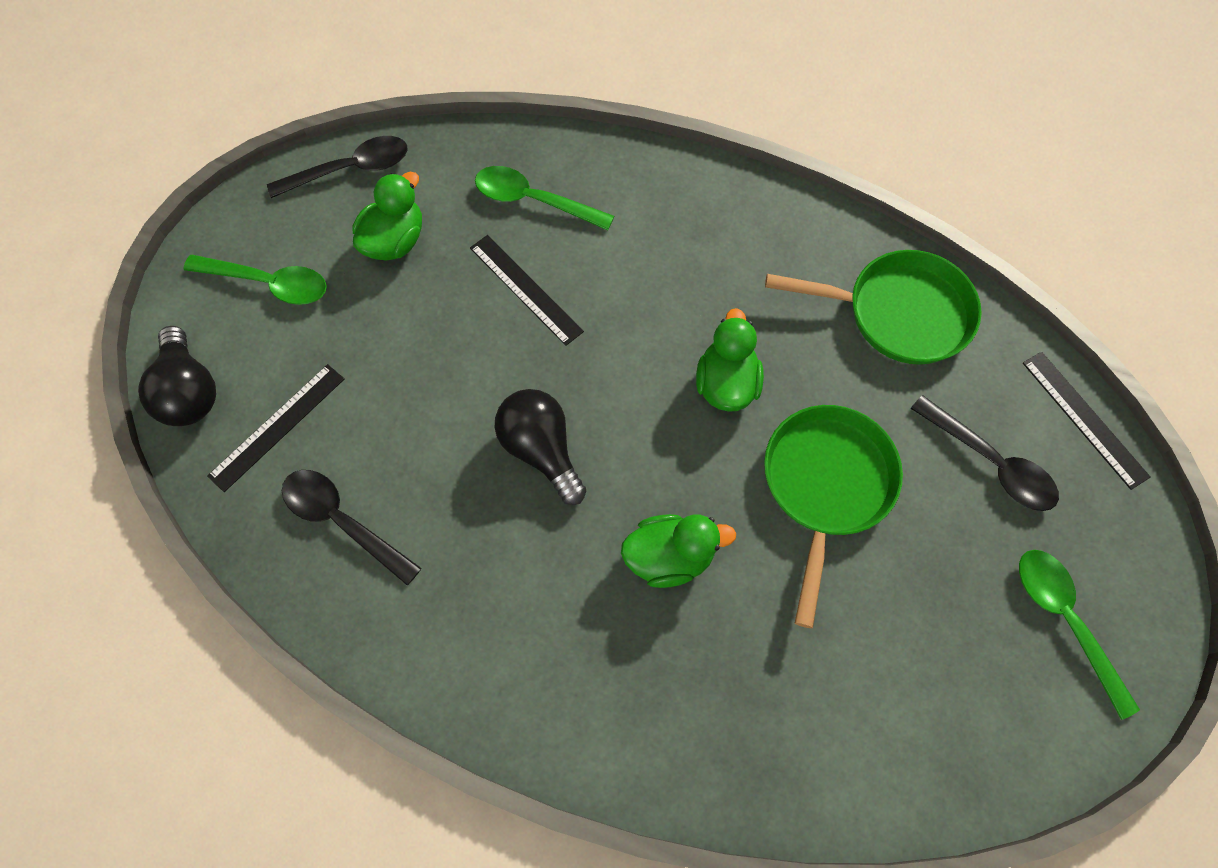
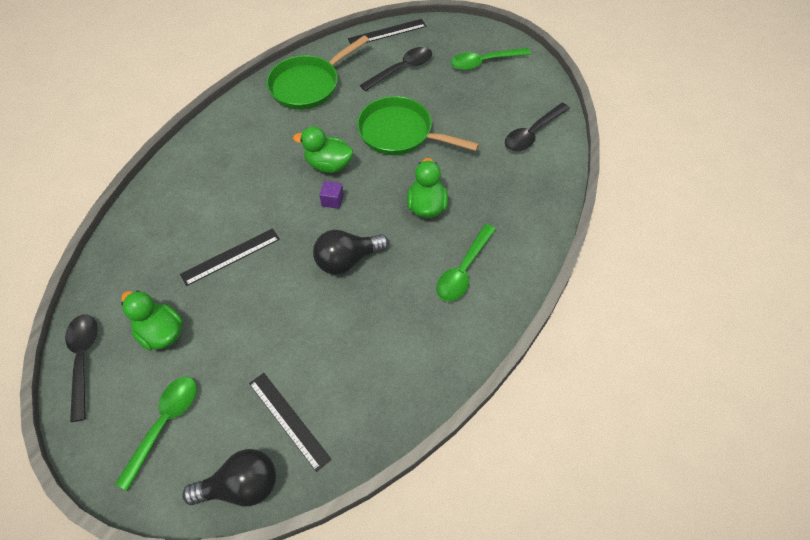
camera: 80 degrees left, 10 degrees down
black spoon [282,470,422,586] -> black spoon moved to [505,103,570,151]
green spoon [475,166,614,230] -> green spoon moved to [436,224,496,301]
green pan [765,250,982,365] -> green pan turned 150 degrees counterclockwise [266,35,369,110]
none -> purple cube [319,181,344,209]

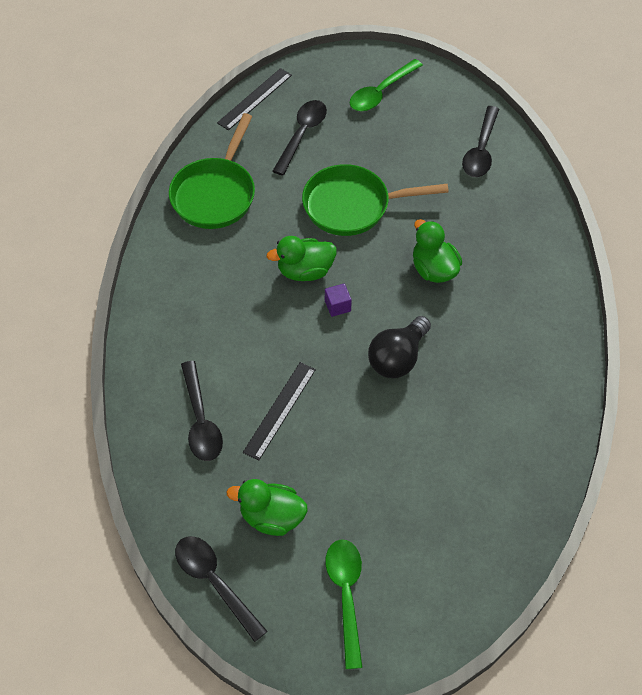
camera: 30 degrees left, 0 degrees up
black light bulb [182,449,276,506] -> none
black ruler [249,373,332,472] -> none
green spoon [436,224,496,301] -> none
none -> black spoon [181,361,223,461]

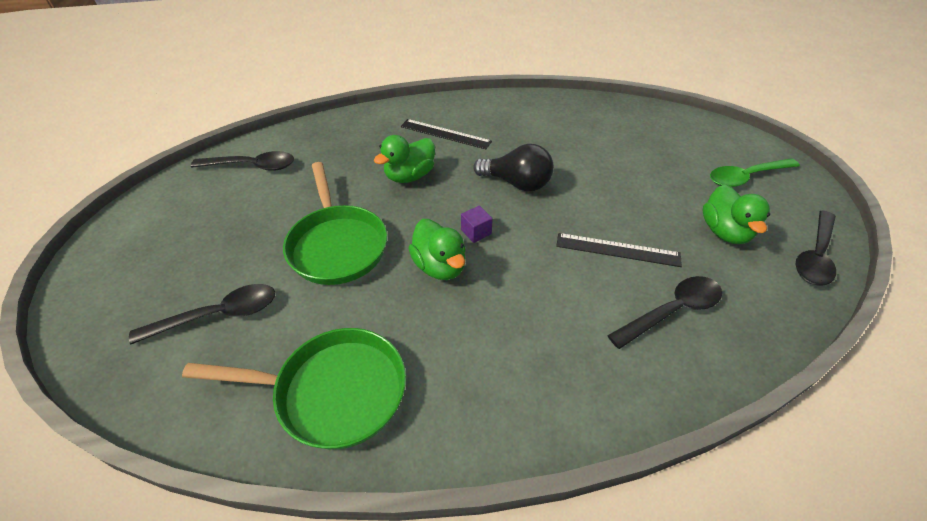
camera: 105 degrees left, 10 degrees down
black ruler [217,68,292,130] -> black ruler moved to [400,119,492,149]
black spoon [273,100,327,176] -> black spoon turned 150 degrees clockwise [129,284,275,345]
green spoon [350,59,423,111] -> none

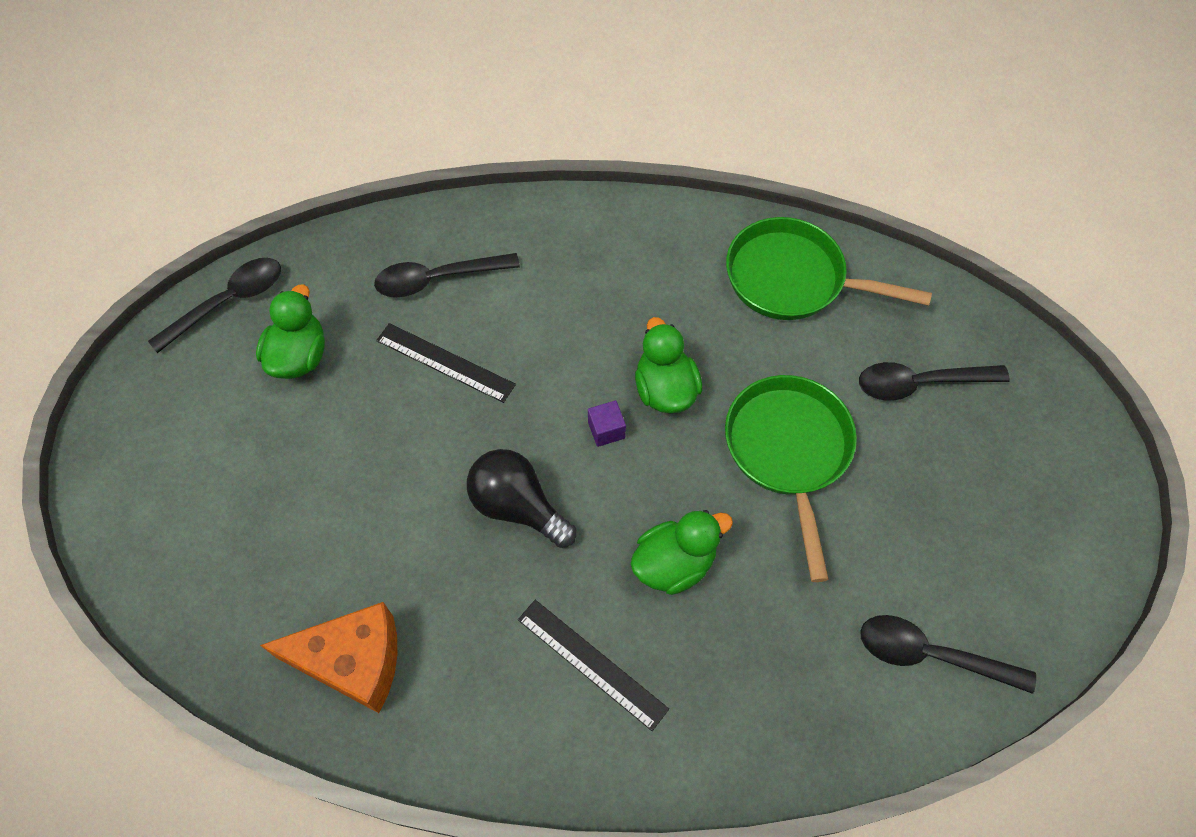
camera: 165 degrees left, 15 degrees up
green spoon [710,158,800,187] -> none
none -> orange cheese [260,602,397,713]

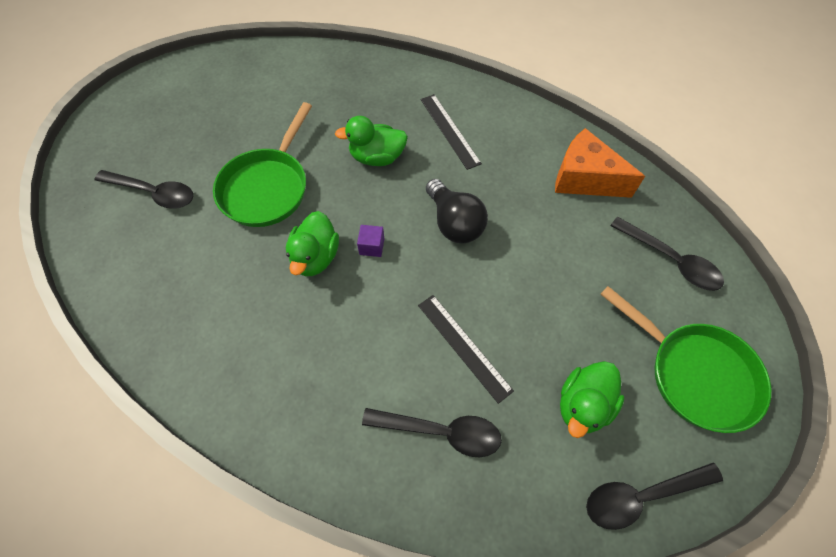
camera: 155 degrees left, 0 degrees up
green pan [726,217,932,320] -> green pan moved to [600,286,771,433]
black spoon [860,615,1036,694] -> black spoon moved to [610,217,724,291]

